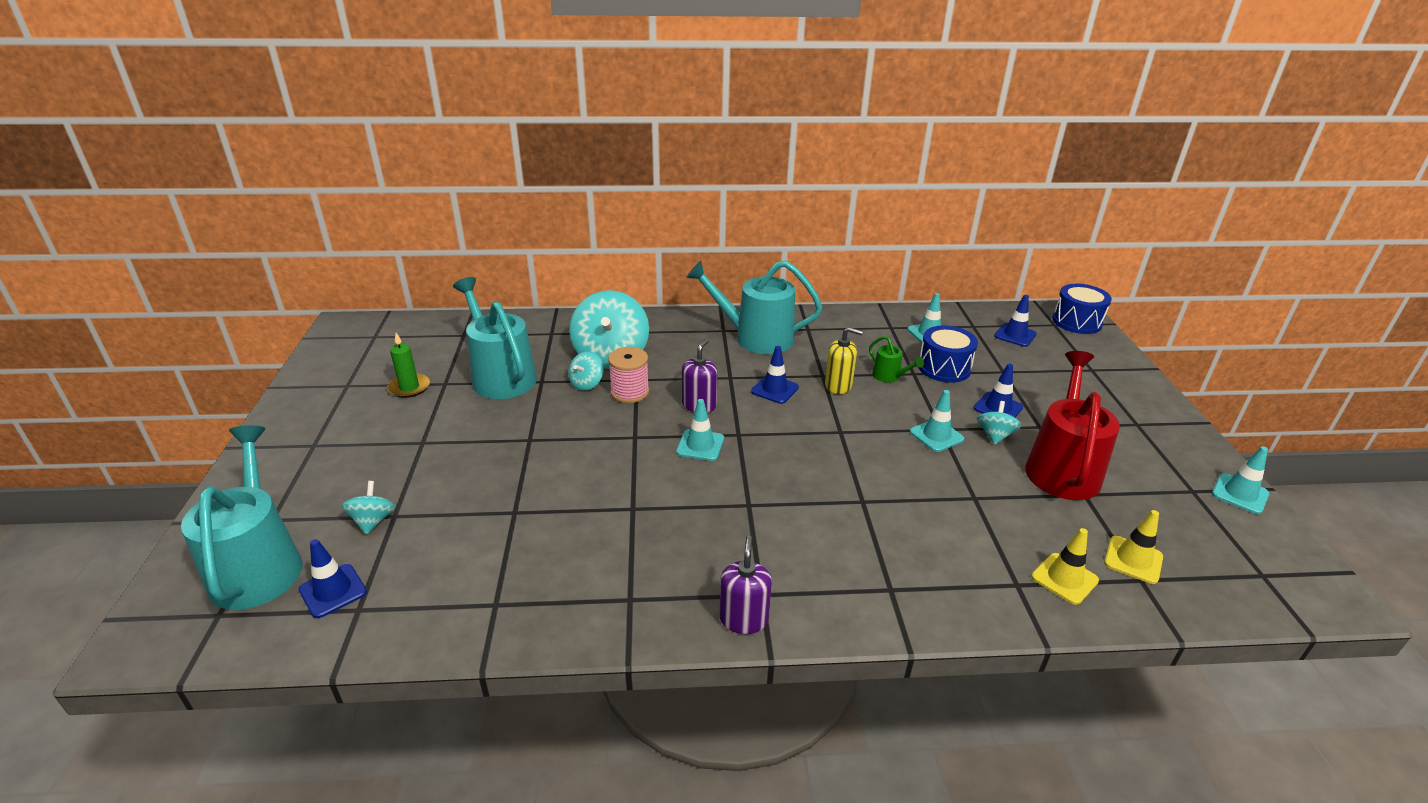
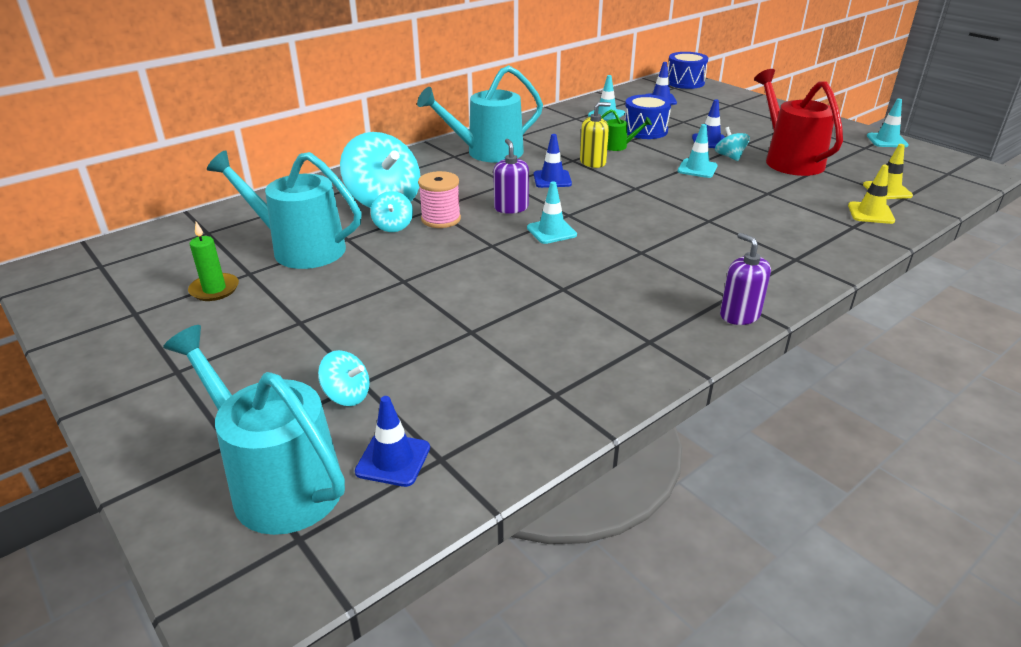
camera: 35 degrees left, 0 degrees up
turquoise spinning top [341,481,396,534] -> turquoise spinning top turned 150 degrees clockwise [318,350,370,406]

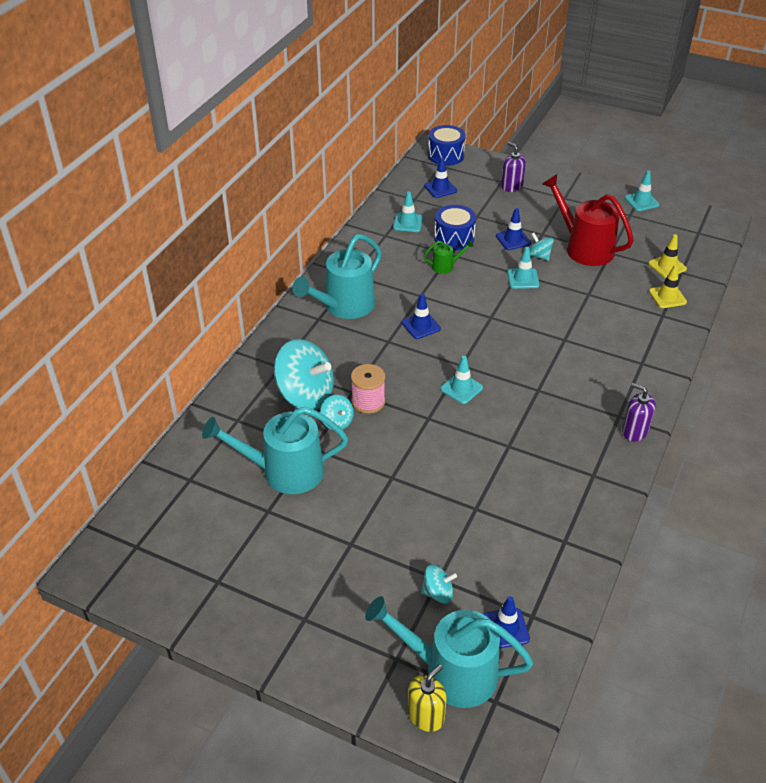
camera: 25 degrees left, 10 degrees up
green candle [188,222,239,301] -> none
purple soap dispenser [493,139,529,214] -> purple soap dispenser moved to [501,142,526,192]
yellow soap dispenser [580,102,611,168] -> yellow soap dispenser moved to [408,664,447,732]

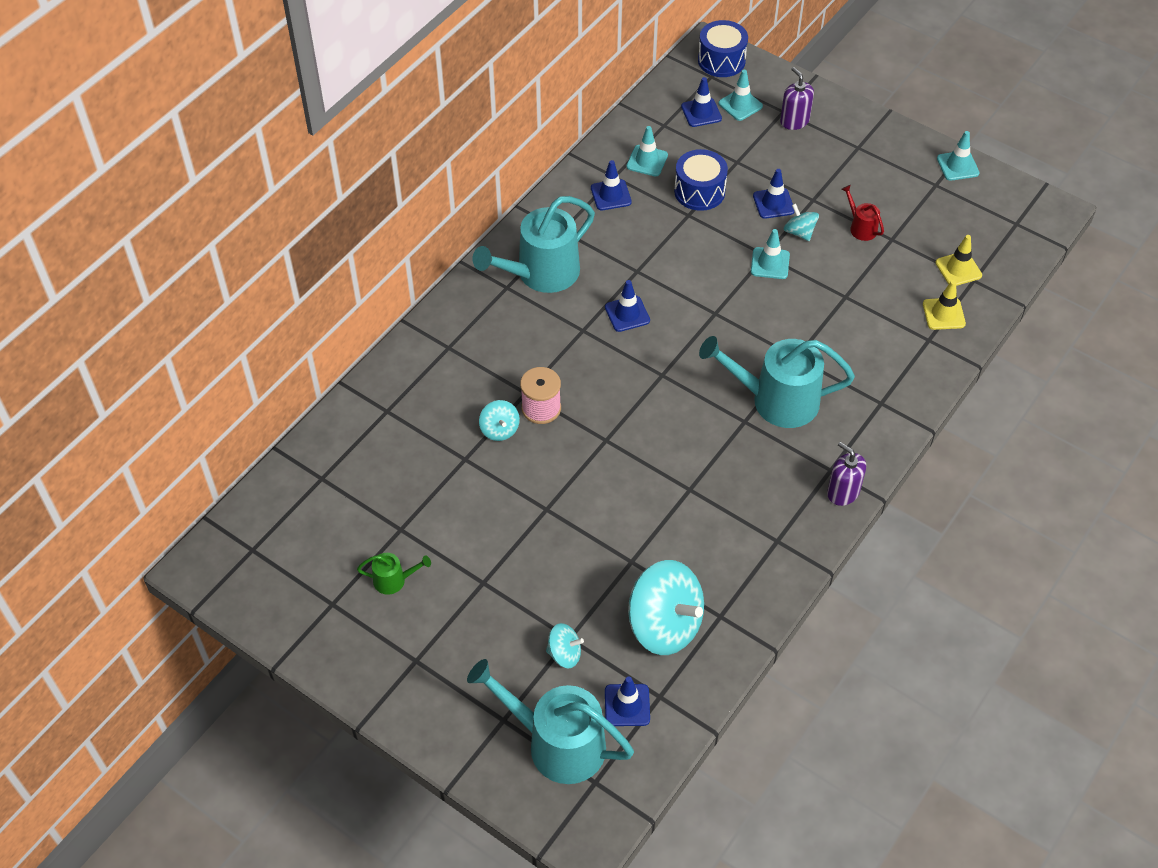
camera: 10 degrees right, 10 degrees up
turquoise watering can [202,407,348,494] -> turquoise watering can moved to [699,336,855,428]
turquoise spinning top [274,339,334,410] -> turquoise spinning top moved to [628,560,704,655]
yellow soap dispenser [408,664,447,732] -> none
green watering can [423,240,474,274] -> green watering can moved to [357,553,431,595]
turquoise traffic cone [440,356,483,404] -> turquoise traffic cone moved to [719,70,763,121]
red watering can [542,174,634,266] -> red watering can [841,185,884,241], size x0.45
none -> blue traffic cone [591,160,632,210]

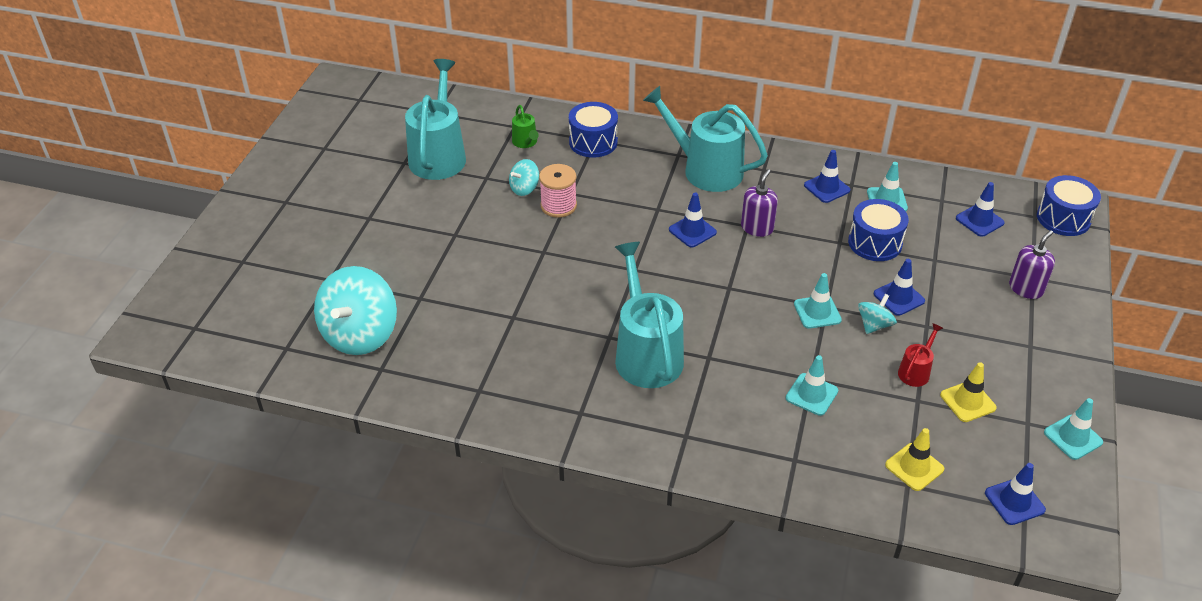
camera: 70 degrees right, 10 degrees down
green watering can [357,553,431,595] -> green watering can moved to [512,105,538,148]
turquoise watering can [467,659,634,784] -> turquoise watering can moved to [405,59,466,180]
turquoise spinning top [546,623,584,668] -> none
blue traffic cone [605,677,650,726] -> blue traffic cone moved to [985,463,1046,525]
turquoise traffic cone [719,70,763,121] -> turquoise traffic cone moved to [786,355,838,416]
purple soap dispenser [827,442,866,506] -> purple soap dispenser moved to [741,169,778,237]
yellow traffic cone [923,280,966,330] -> yellow traffic cone moved to [940,362,997,422]
none -> blue drum [569,102,618,158]

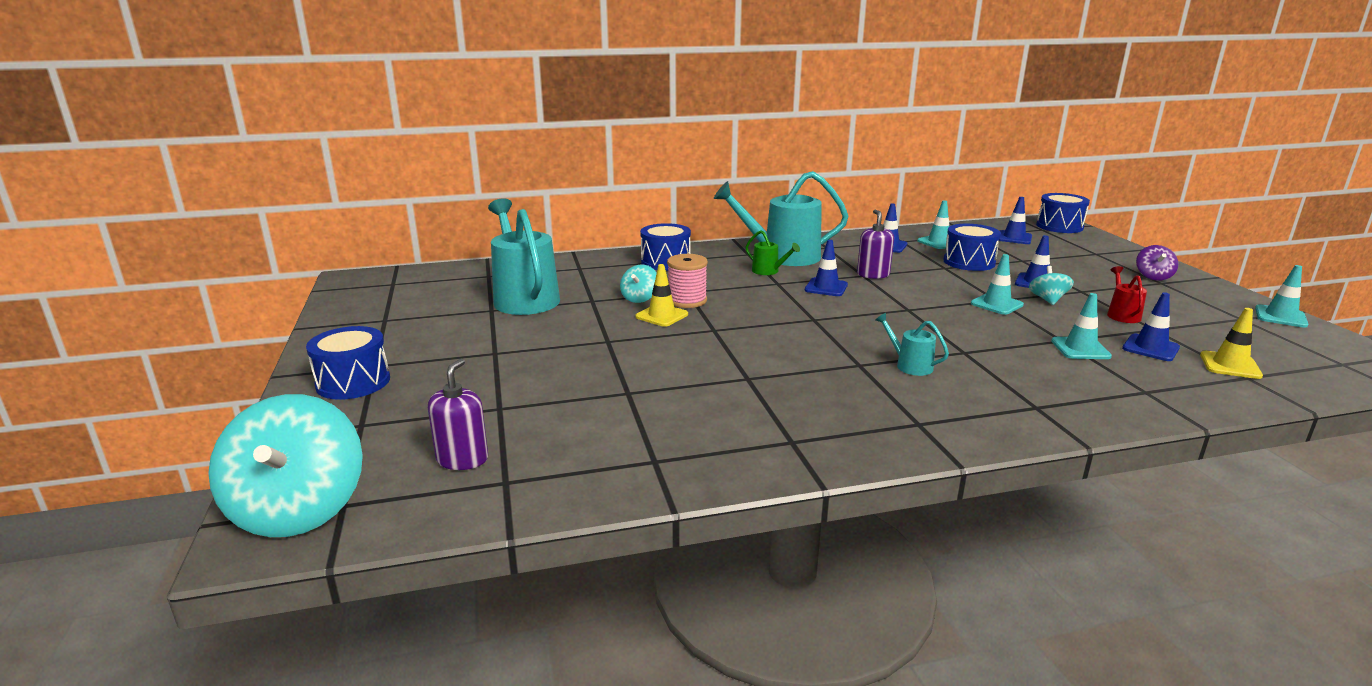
camera: 30 degrees left, 20 degrees down
turquoise spinning top [314,266,397,355] -> turquoise spinning top moved to [208,394,363,537]
green watering can [512,105,538,148] -> green watering can moved to [745,230,800,275]
turquoise watering can [615,242,684,388] -> turquoise watering can [875,313,949,376], size x0.45
yellow traffic cone [940,362,997,422] -> yellow traffic cone moved to [635,264,688,327]
blue traffic cone [985,463,1046,525] -> blue traffic cone moved to [1122,292,1180,361]
purple soap dispenser [1009,230,1055,299] -> purple soap dispenser moved to [428,358,488,470]
none -> blue drum [306,326,390,400]
none -> purple spinning top [1136,245,1179,281]

